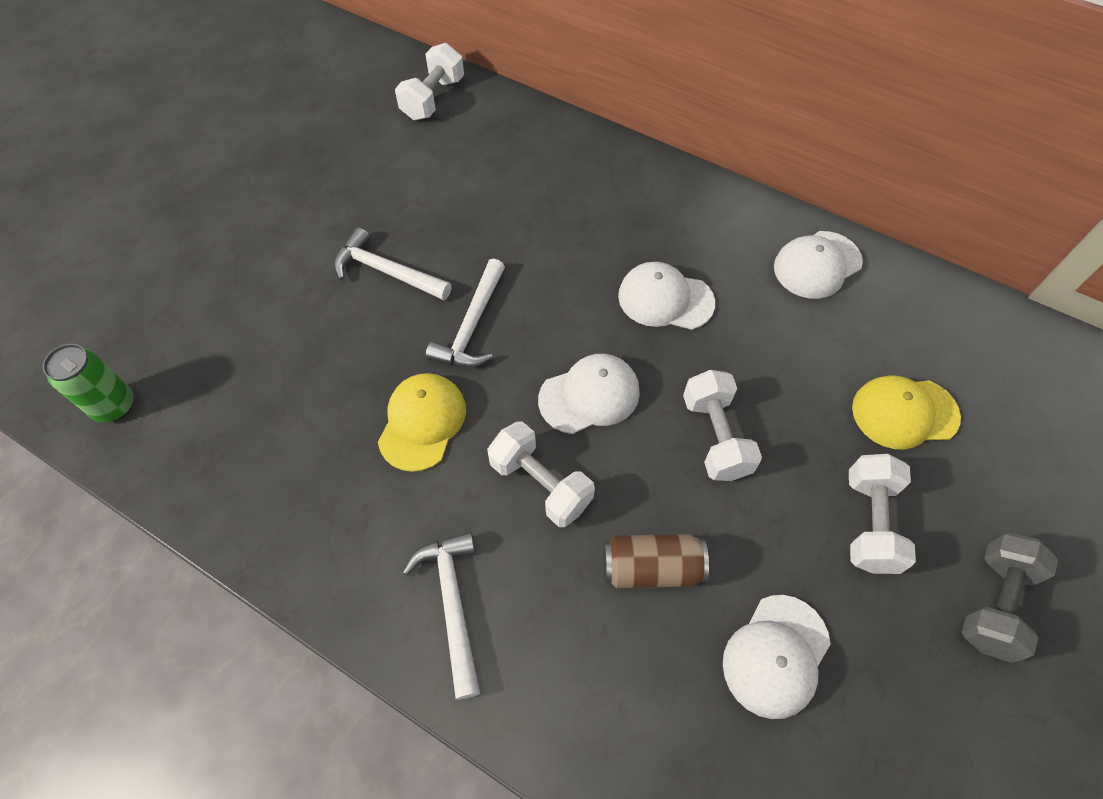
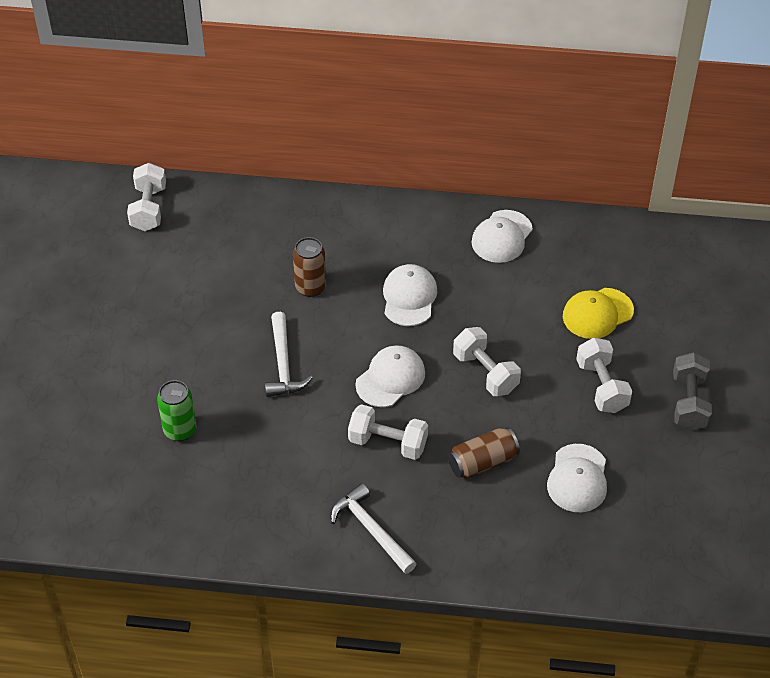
camera: 25 degrees left, 10 degrees down
green can [42,344,134,422] -> green can moved to [157,380,197,441]
white hammer [334,227,452,300] -> none
yellow cap [378,373,466,472] -> none
white cap [618,262,715,330] -> white cap turned 105 degrees clockwise [383,264,437,326]
none -> brown can [293,237,326,297]

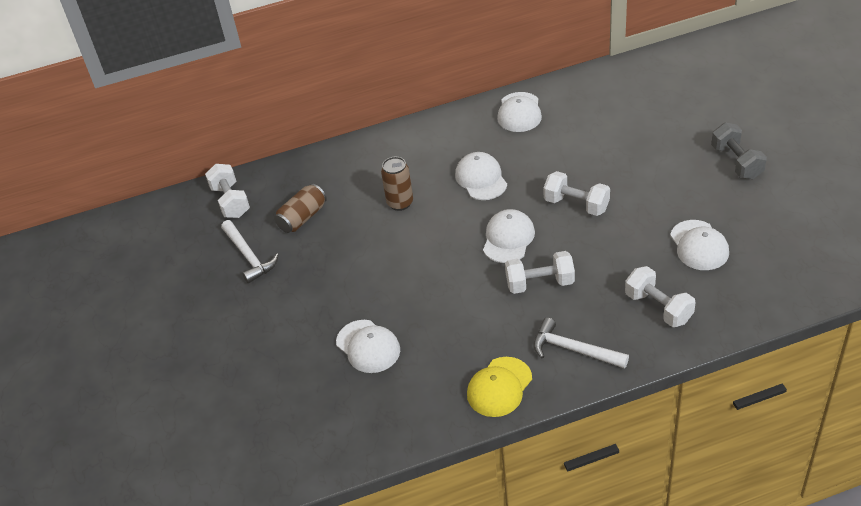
camera: 20 degrees left, 5 degrees down
green can [157,380,197,441] -> white cap [336,320,400,373]
white hammer [265,312,313,397] -> white hammer moved to [221,220,278,284]
brown can [448,428,520,479] -> brown can moved to [274,184,327,233]
yellow cap [563,288,634,339] -> yellow cap moved to [467,357,532,417]
white dumbbell [576,338,632,413] -> white dumbbell moved to [625,266,696,327]

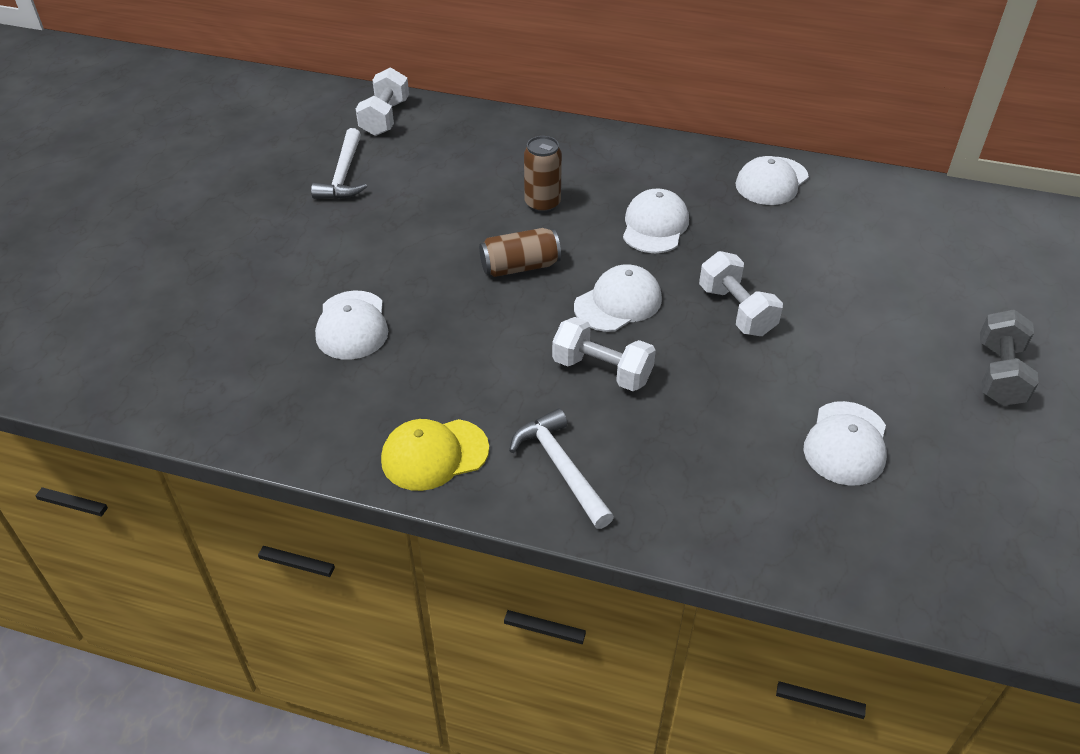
camera: 30 degrees right, 0 degrees up
brown can [274,184,327,233] -> brown can moved to [479,228,561,277]
white dumbbell [625,266,696,327] -> none

